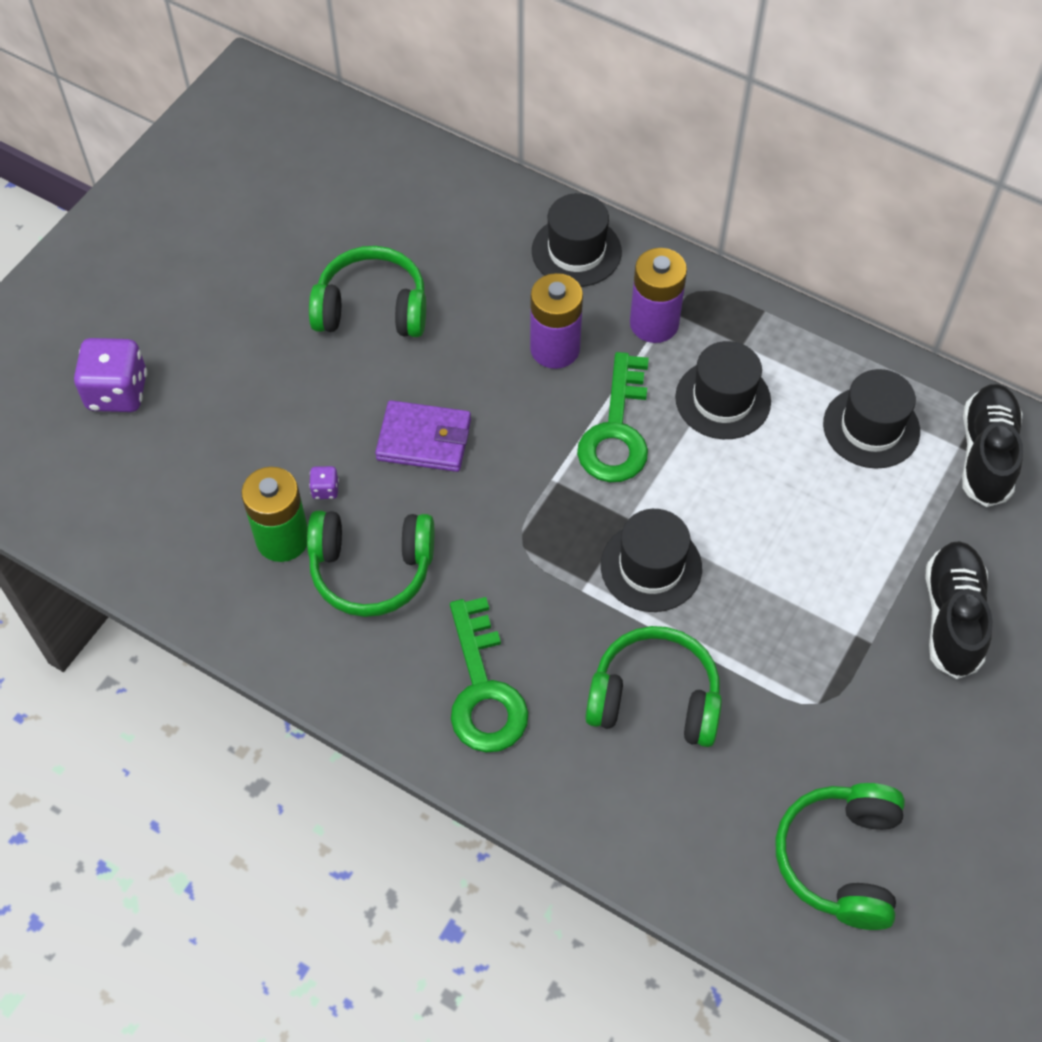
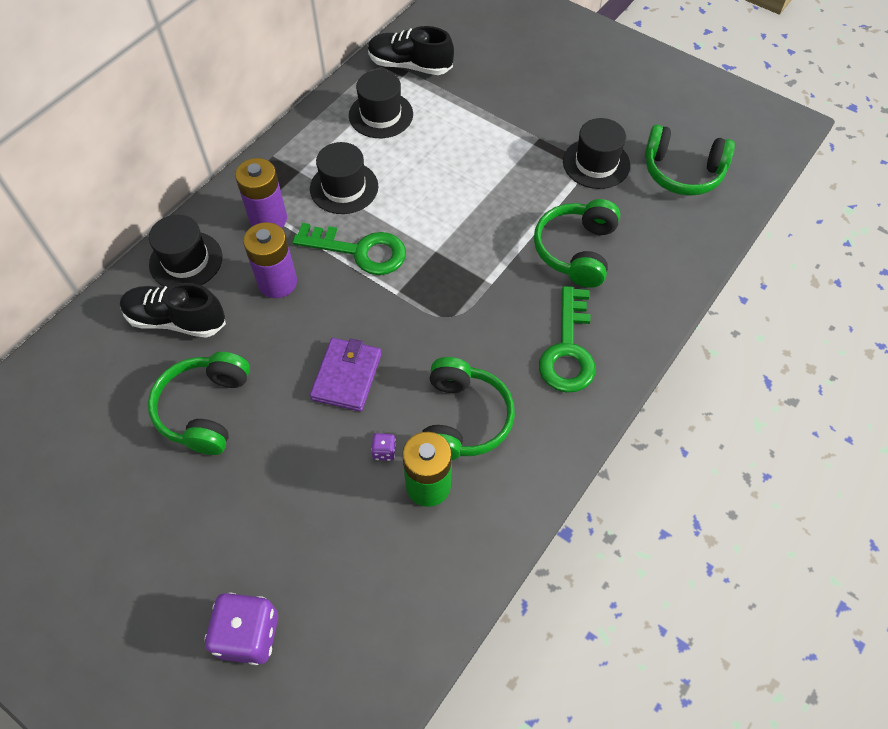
camera: 85 degrees left, 0 degrees up
green key [450,597,529,752] -> green key turned 105 degrees clockwise [539,286,596,393]
black hat [601,509,702,612] -> black hat moved to [563,118,630,189]
black shoe [925,541,993,679] -> black shoe moved to [120,283,226,338]

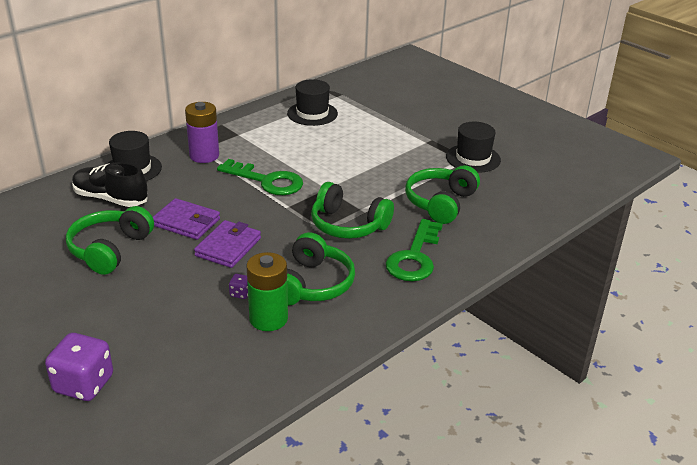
camera: 10 degrees right, 25 degrees down
purple battery [243,222,297,298] -> none
black hat [310,142,378,214] -> none
black shoe [368,26,454,75] -> none
green headphones [645,124,735,196] -> green headphones moved to [311,182,394,239]
none -> purple wallet [153,198,220,240]

